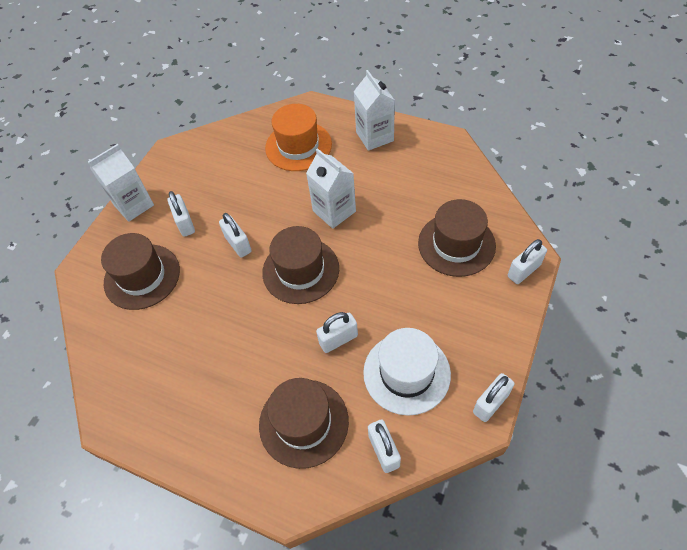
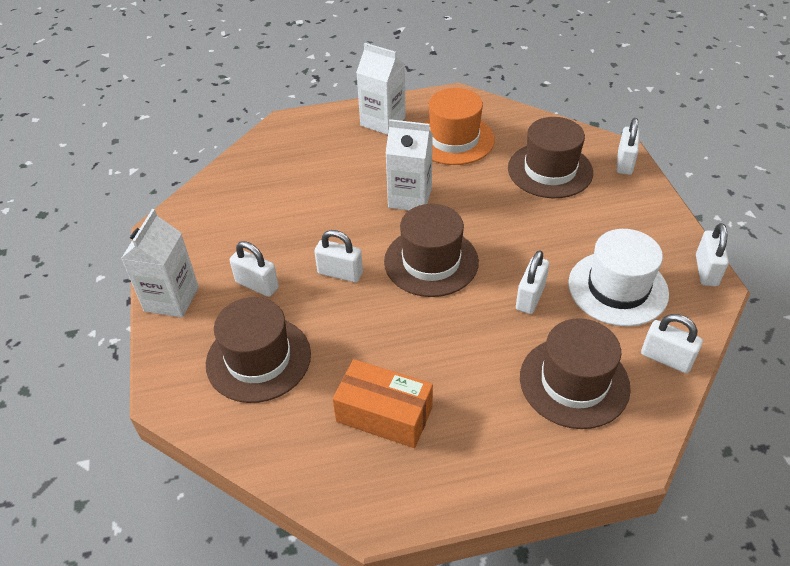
camera: 40 degrees left, 10 degrees down
orange hat [265,104,332,171] -> orange hat moved to [424,88,495,165]
none -> orange box [333,359,433,448]

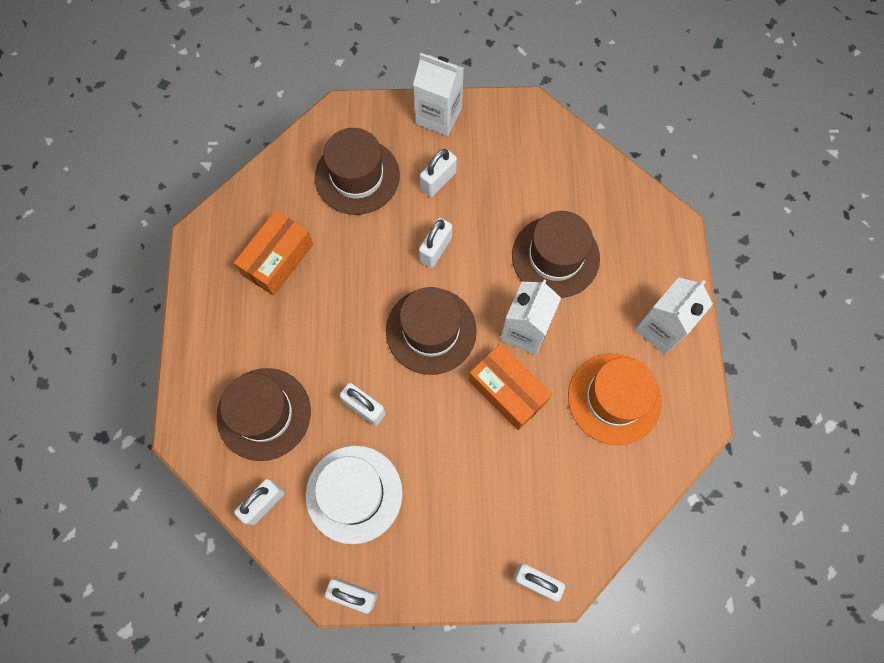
camera: 100 degrees right, 25 degrees up
brown hat [508,117,593,198] -> brown hat moved to [512,211,600,298]
none -> orange box [469,344,552,430]

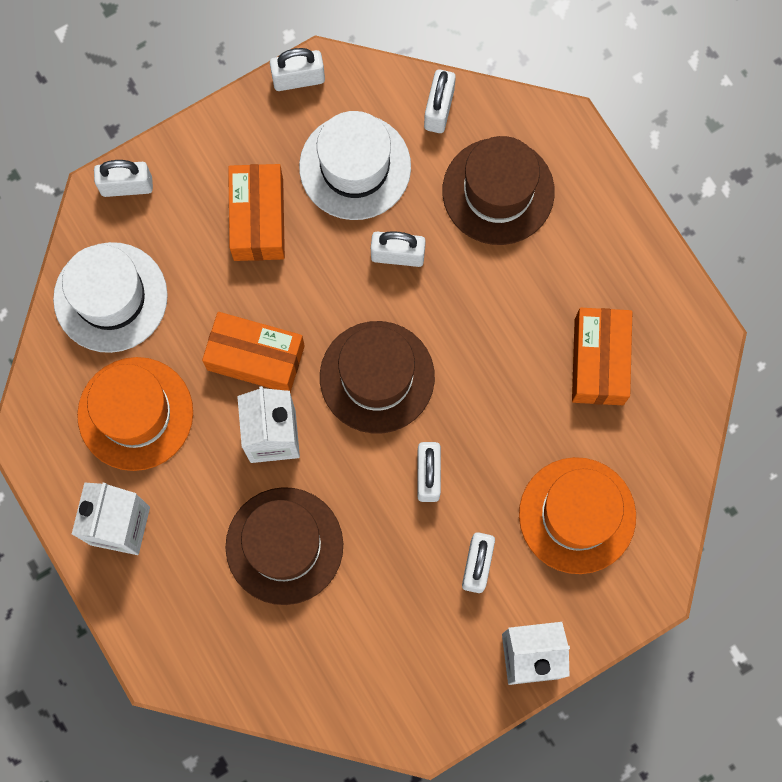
camera: 150 degrees right, 5 degrees up
brown hat [315,128,400,215] -> orange hat [519,457,636,574]
none -> white hat [53,242,168,353]
none -> orange box [228,164,285,261]

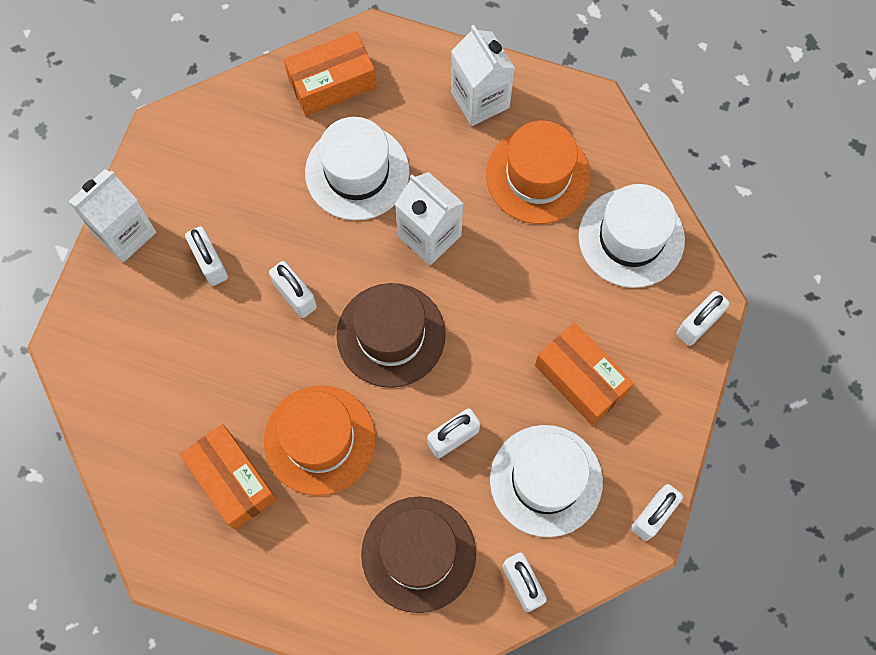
camera: 140 degrees right, 5 degrees down
orange box [202,312,305,392] -> orange box moved to [284,31,377,116]
brown hat [225,487,343,605] -> white hat [305,117,409,220]
orange hat [519,457,636,574] -> orange hat moved to [264,385,376,496]

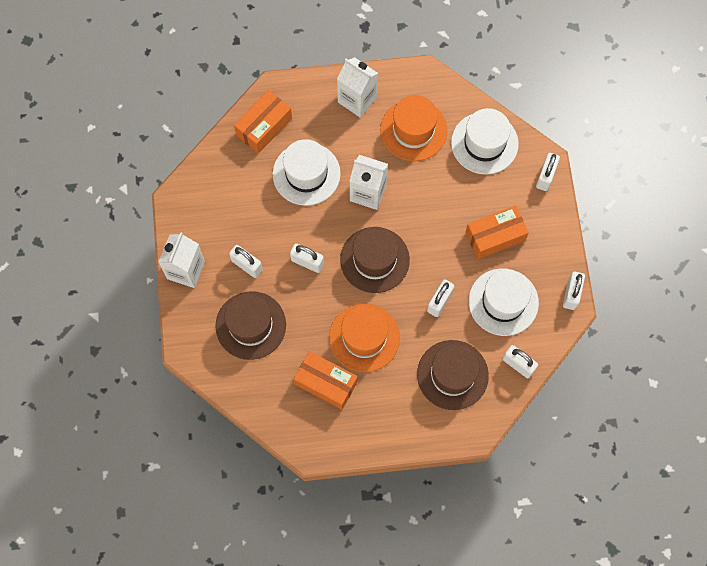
camera: 25 degrees left, 0 degrees up
orange box [535,322,634,425] -> orange box turned 45 degrees counterclockwise [465,206,529,259]
none -> brown hat [215,291,286,360]

